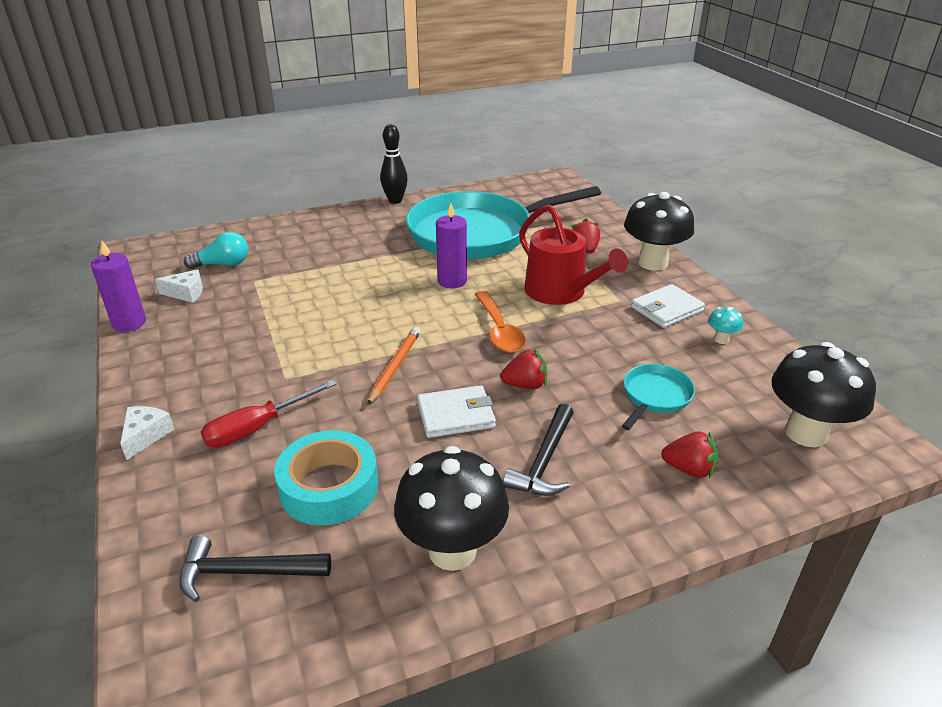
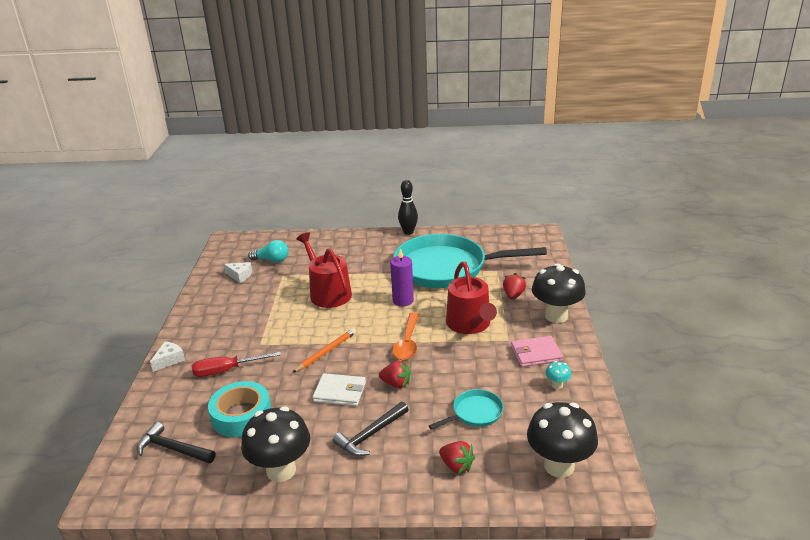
camera: 25 degrees right, 5 degrees down
purple candle [91,241,146,332] -> none
white wallet [631,284,705,328] -> pink wallet [511,336,563,367]
none -> red watering can [296,232,352,308]

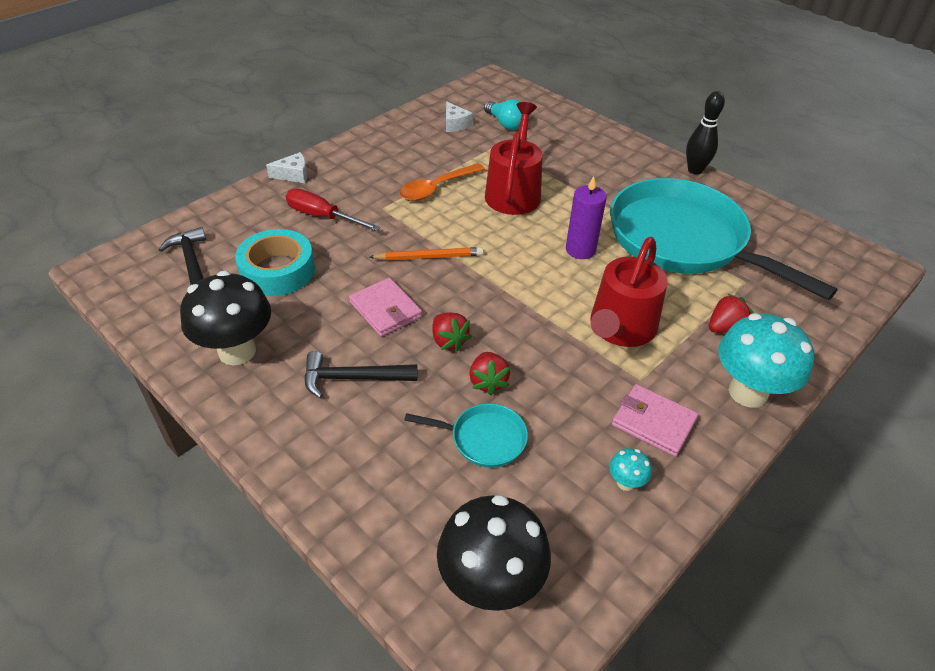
camera: 40 degrees right, 15 degrees up
white wallet [313,373,366,406] -> pink wallet [349,278,422,337]
orange spoon [392,312,419,360] -> orange spoon moved to [399,163,485,201]
red strawberry [439,441,475,474] -> red strawberry moved to [469,352,510,395]
black mushroom [532,263,586,323] -> turquoise mushroom [718,313,814,408]

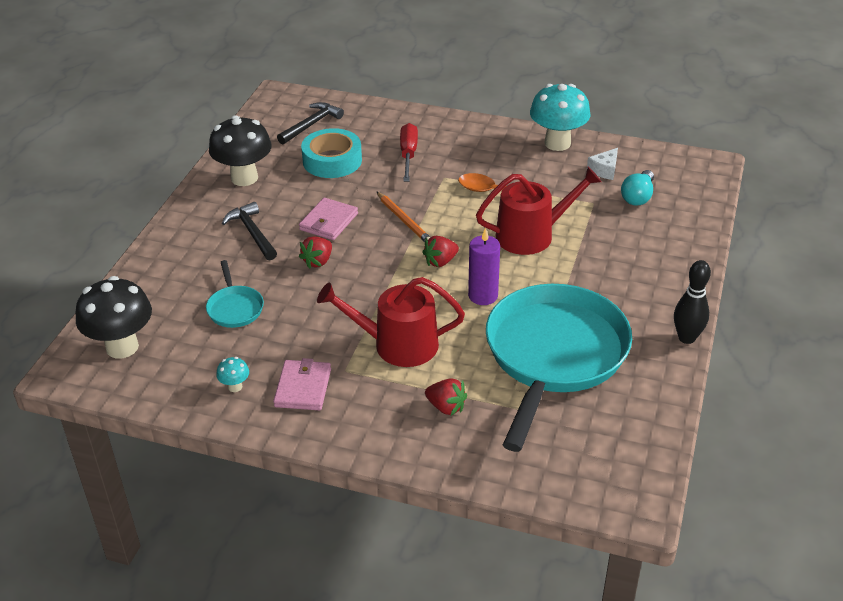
camera: 65 degrees right, 5 degrees down
white cheese [266,152,308,183] -> none
red strawberry [469,352,510,395] -> red strawberry moved to [423,236,459,267]
turquoise mushroom [718,313,814,408] -> turquoise mushroom moved to [530,84,591,151]

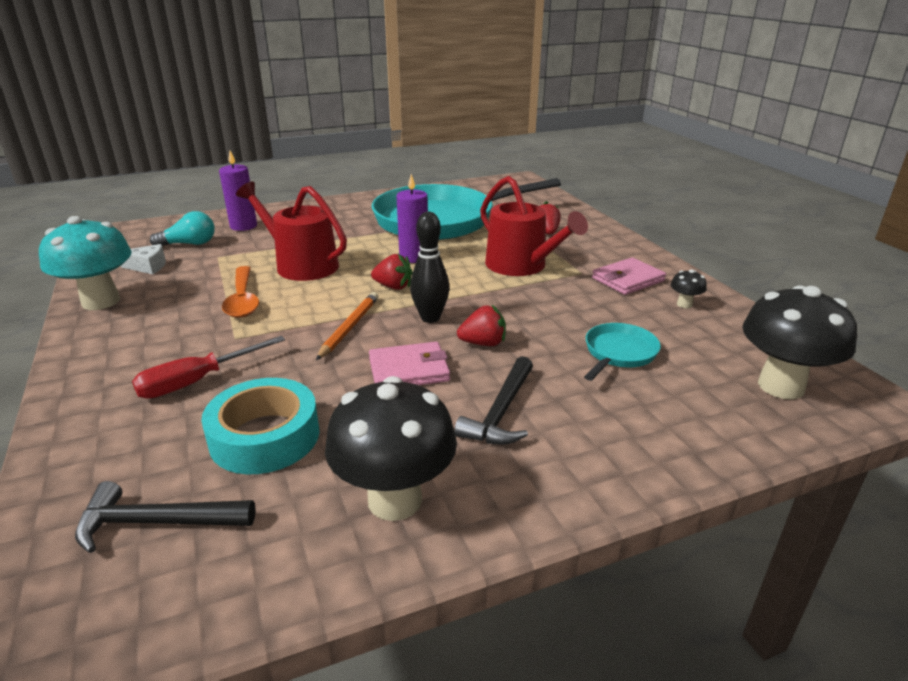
camera: 130 degrees left, 10 degrees down
turquoise mushroom [216,357,249,392] -> black mushroom [671,269,707,308]
black bowling pin [674,260,711,344] -> black bowling pin moved to [410,212,449,323]
none -> purple candle [219,151,257,231]

